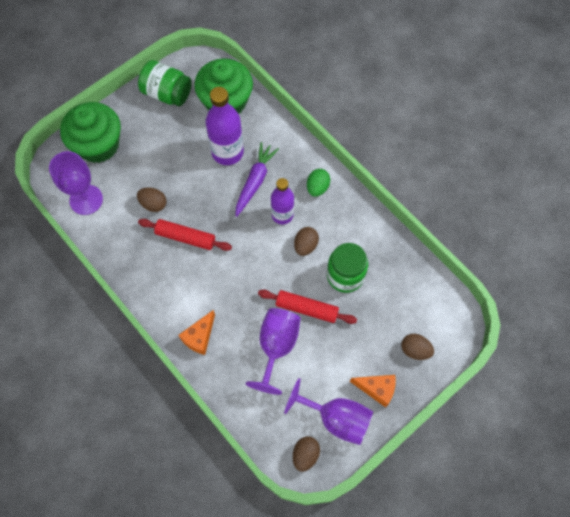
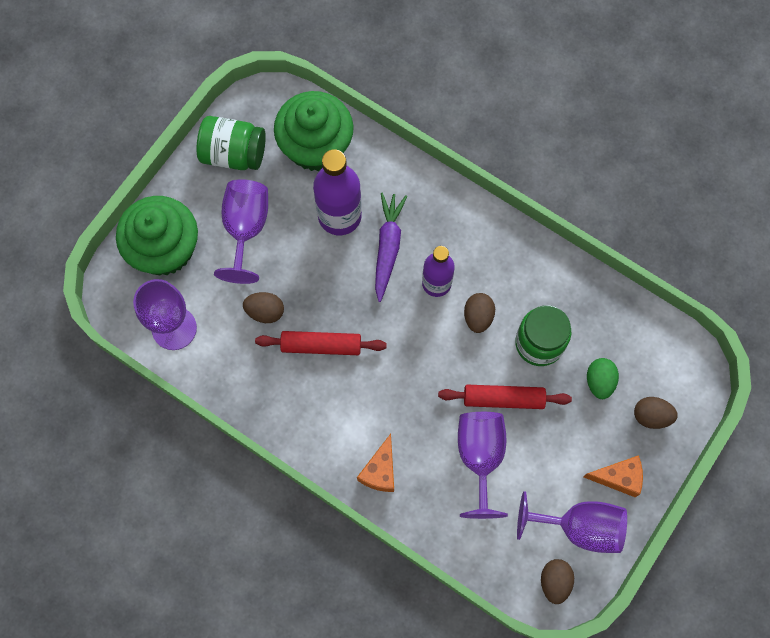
camera: 15 degrees left, 5 degrees up
green egg [307,169,330,197] -> green egg moved to [587,358,619,399]
none -> purple goblet [214,179,268,284]

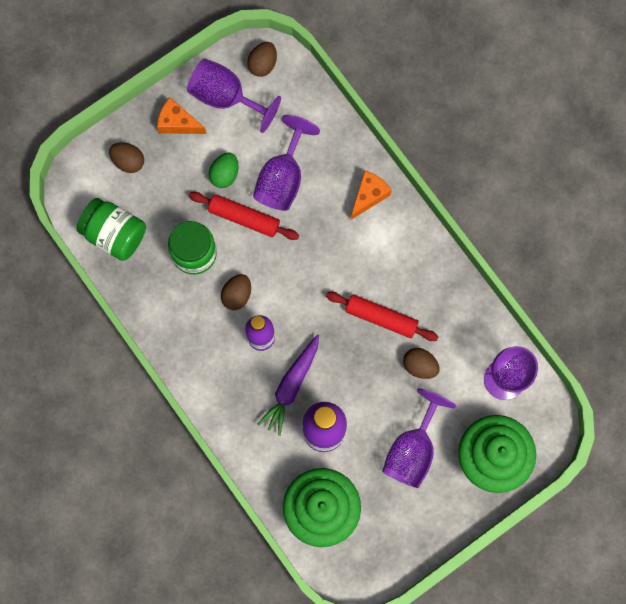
camera: 160 degrees left, 5 degrees up
green jar [197,116,266,170] -> green jar moved to [77,198,146,261]
green egg [587,358,619,399] -> green egg moved to [209,153,239,188]

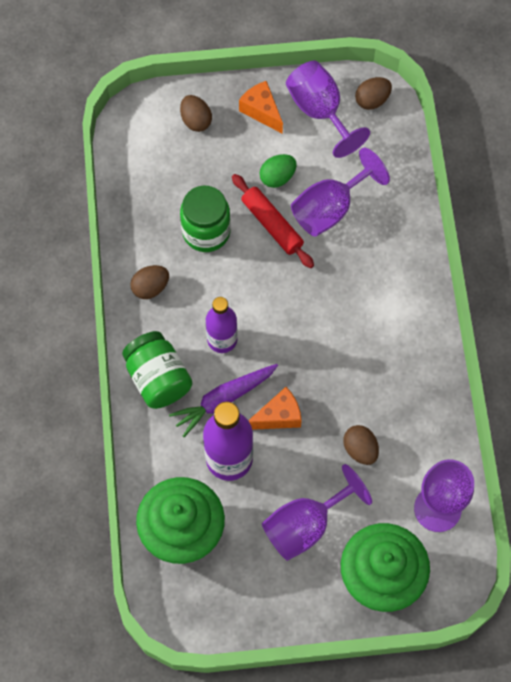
camera: 30 degrees right, 10 degrees down
green jar [77,198,146,261] -> green jar moved to [122,331,193,409]
brown egg [221,274,251,310] -> brown egg moved to [130,265,169,299]
red rolling pin [326,292,439,341] -> none
orange cheese [351,170,392,220] -> orange cheese moved to [248,387,302,430]

